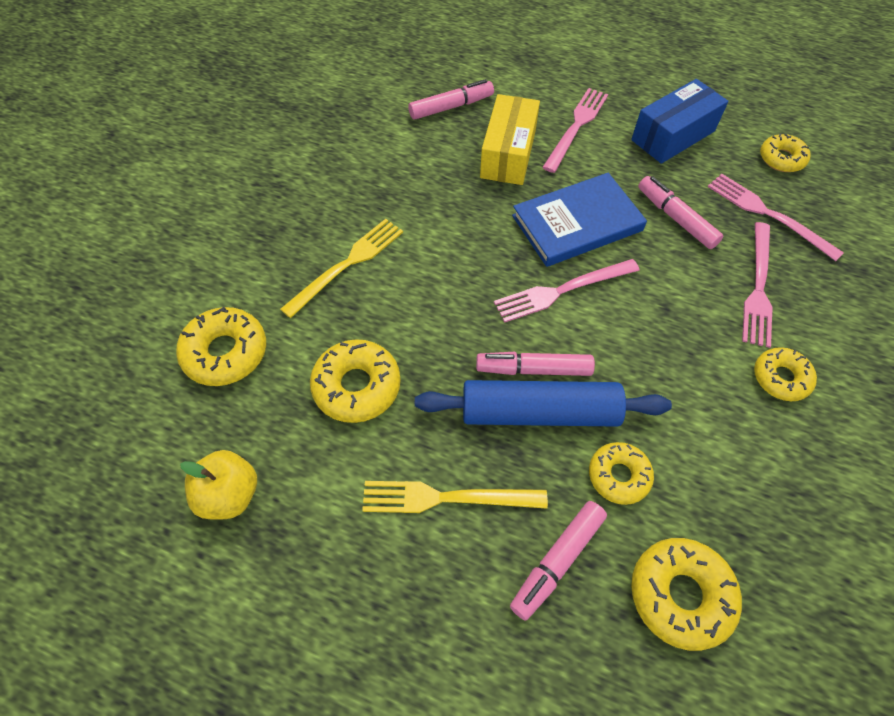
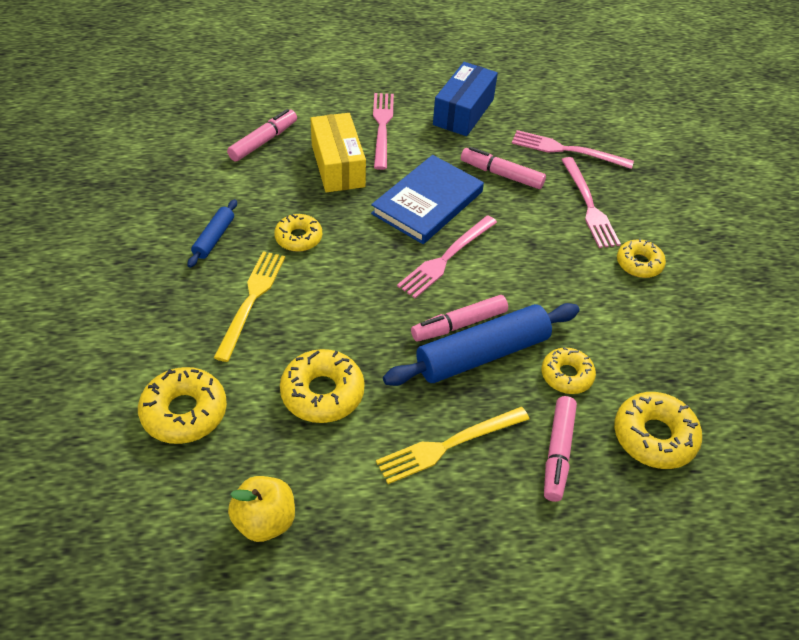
camera: 30 degrees left, 10 degrees down
yellow donut [760,133,811,172] -> yellow donut moved to [274,214,322,252]
none -> blue rolling pin [187,199,237,268]

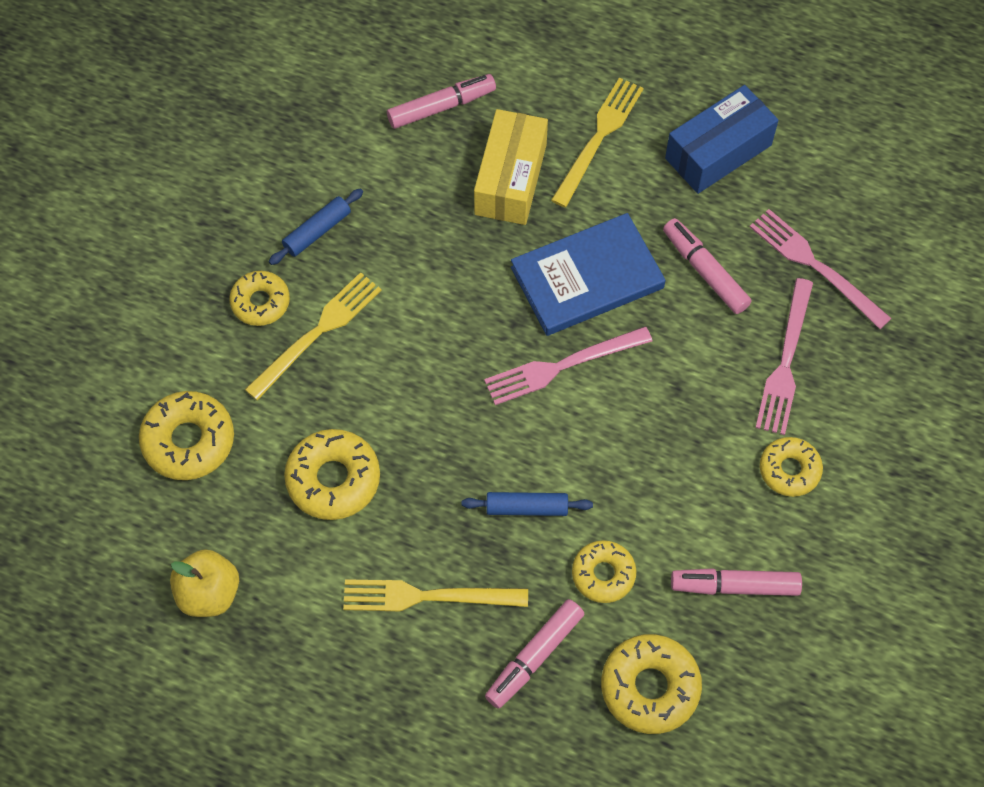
camera: 30 degrees right, 15 degrees up
yellow donut [274,214,322,252] -> yellow donut moved to [229,271,290,326]
pink fork [373,93,394,170] -> yellow fork [551,78,644,207]
blue rolling pin [383,303,580,386] -> blue rolling pin [462,492,593,516], size x0.50
pink marker [411,295,508,342] -> pink marker moved to [671,568,802,596]

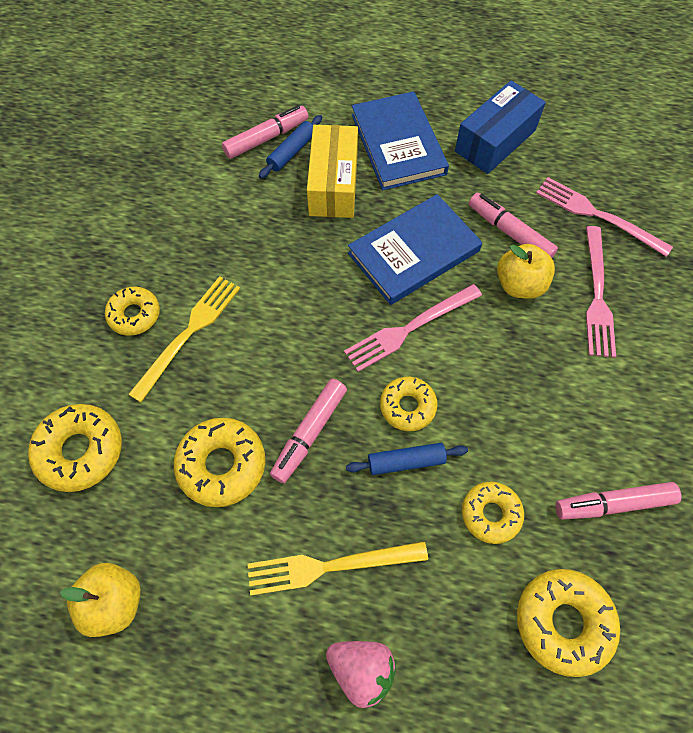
camera: 10 degrees left, 0 degrees up
blue rolling pin [269,188,363,265] -> blue rolling pin moved to [259,115,322,179]
pink marker [485,599,584,709] -> pink marker moved to [270,379,347,483]
yellow fork [551,78,644,207] -> blue book [352,91,449,190]
yellow donut [760,437,823,497] -> yellow donut moved to [380,377,438,431]
none -> pink strawberry [326,641,396,708]
none -> yellow apple [497,244,555,299]

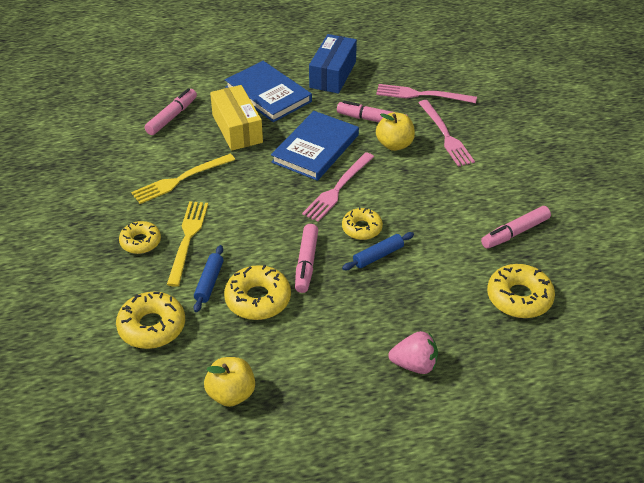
camera: 25 degrees left, 20 degrees down
yellow fork [247,541,428,596] -> yellow fork moved to [131,154,235,204]
blue rolling pin [259,115,322,179] -> blue rolling pin moved to [194,245,223,312]
yellow donut [462,482,524,544] -> none

